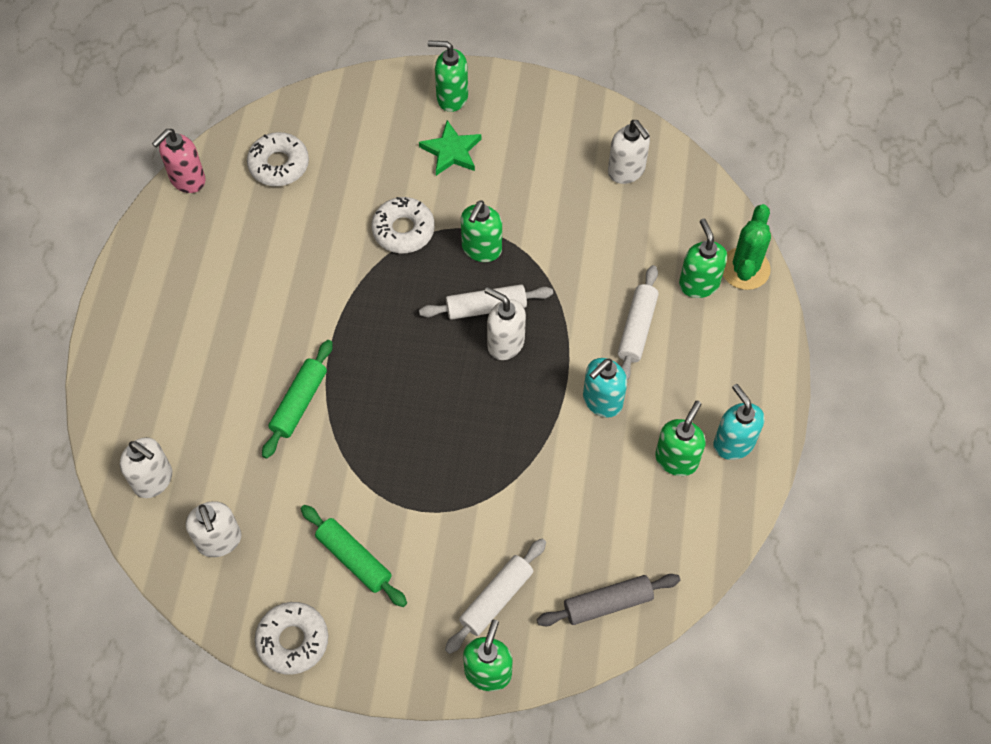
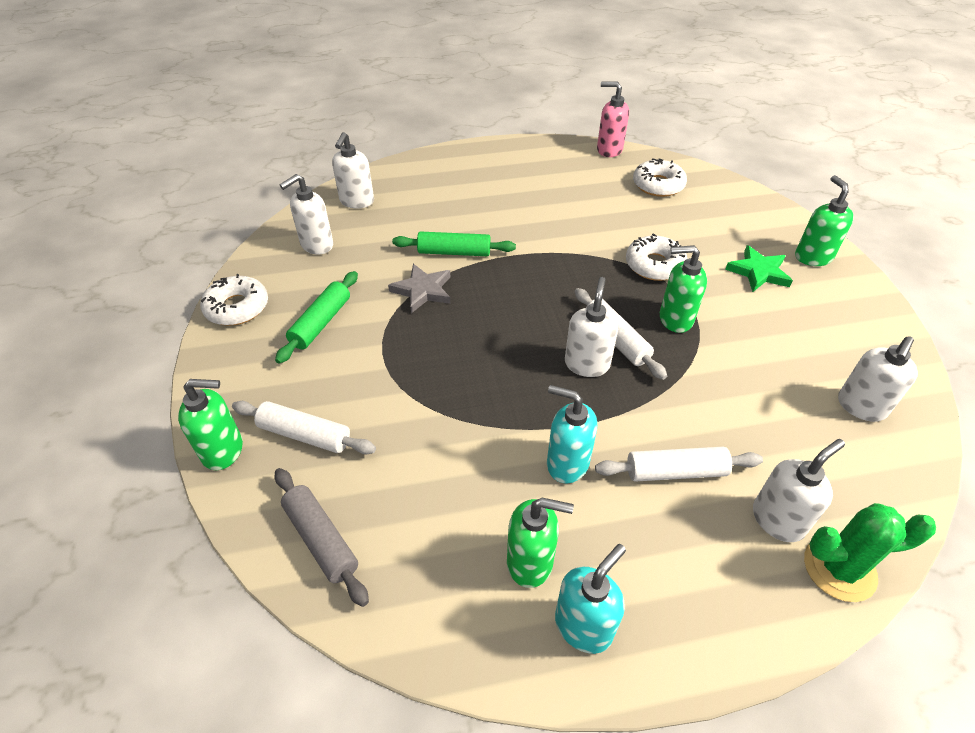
camera: 70 degrees right, 15 degrees down
green soap dispenser [679,218,727,298] -> white soap dispenser [753,439,845,542]
none -> grey star [388,264,451,313]

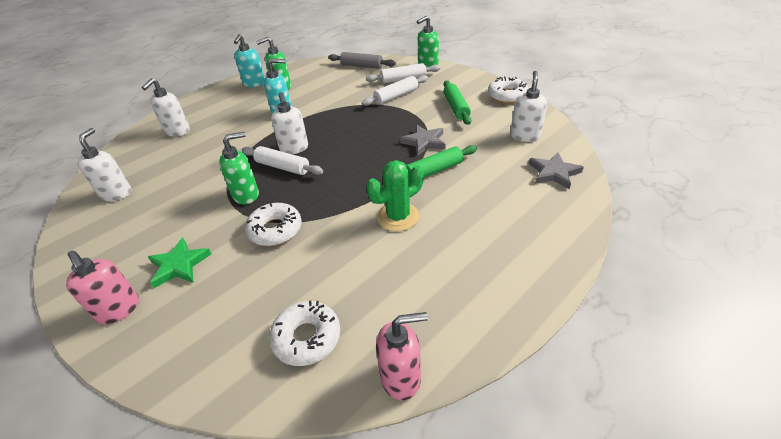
camera: 150 degrees right, 5 degrees down
white soap dispenser [332,132,374,209] -> grey star [529,153,584,189]
white rolling pin [595,447,763,482] -> white rolling pin moved to [362,75,428,106]
green soap dispenser [795,175,854,266] -> pink soap dispenser [66,250,139,324]
green cactus [804,503,936,602] -> green cactus moved to [366,160,424,231]

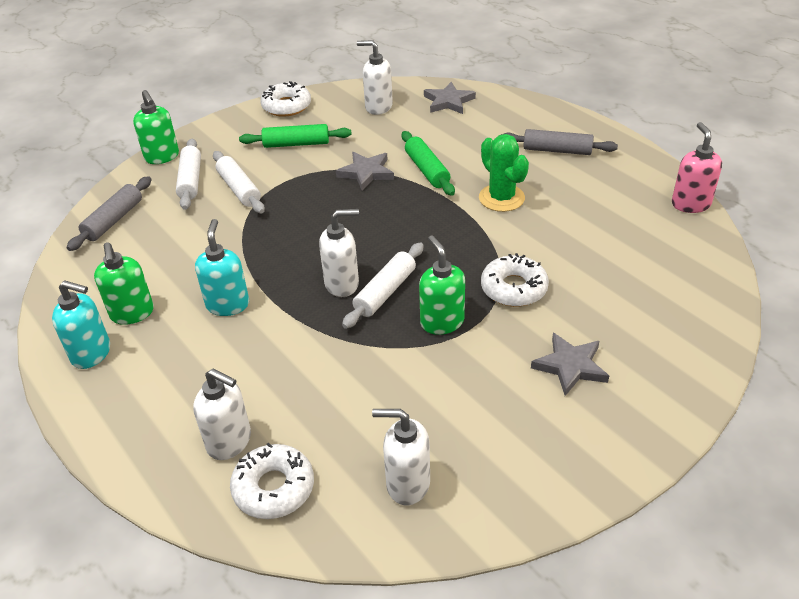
camera: 85 degrees left, 0 degrees up
pink soap dispenser [66,250,139,324] -> none
green star [148,238,211,288] -> grey star [531,333,609,396]
white donut [269,300,340,366] -> white donut moved to [230,442,314,519]
none -> grey rolling pin [501,129,618,155]

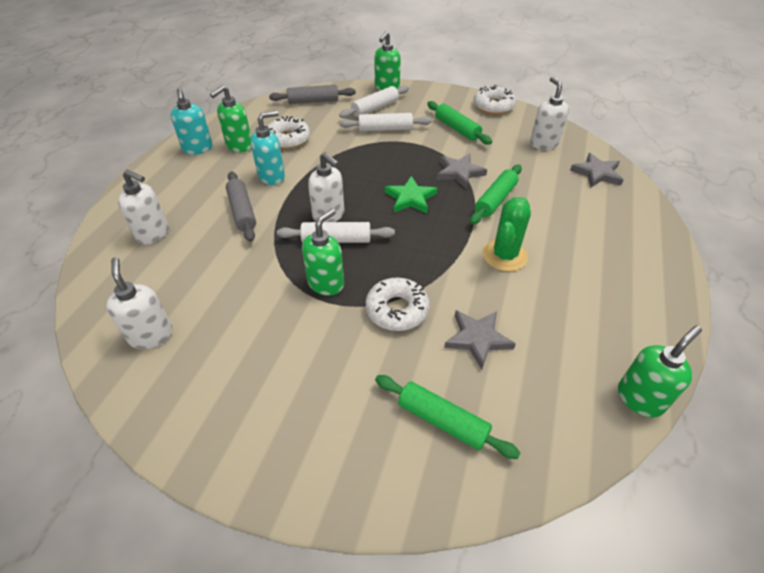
camera: 55 degrees right, 5 degrees up
white soap dispenser [193,369,251,460] -> white soap dispenser turned 60 degrees counterclockwise [118,169,169,244]
white rolling pin [213,151,265,214] -> white rolling pin turned 60 degrees clockwise [339,113,432,132]
white donut [230,442,314,519] -> white donut moved to [267,116,310,149]
grey rolling pin [501,129,618,155] -> grey rolling pin moved to [226,171,256,242]
grey star [531,333,609,396] -> grey star moved to [444,310,516,370]
pink soap dispenser [672,122,722,213] -> green soap dispenser [618,326,702,417]
none -> green rolling pin [375,375,520,459]
none -> green star [385,176,438,213]

